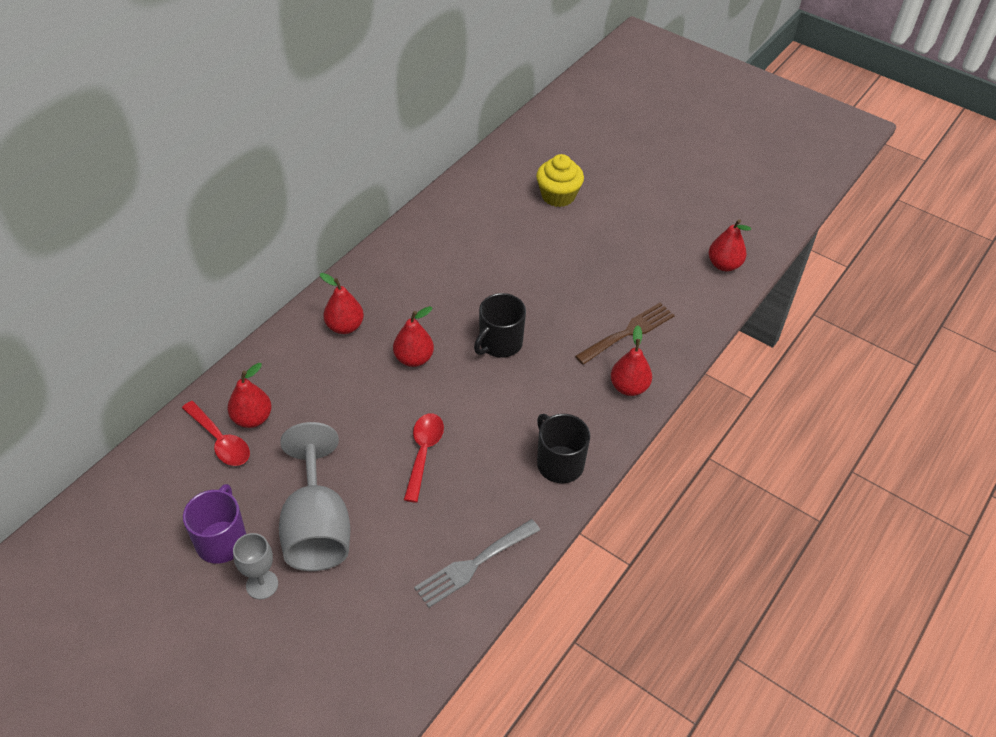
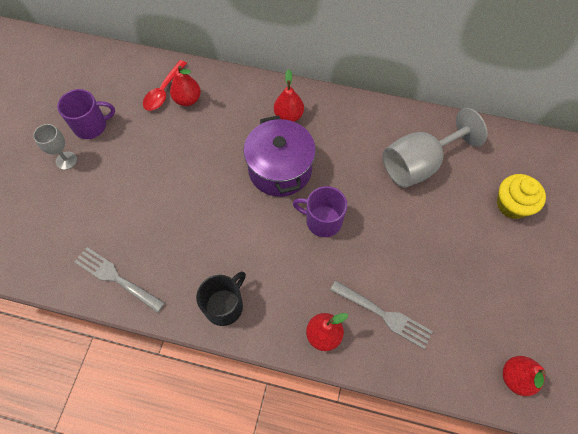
camera: 70 degrees right, 15 degrees up
grey goblet [279,422,350,571] -> grey goblet moved to [383,108,488,188]
red pear [393,306,434,367] -> purple pot [243,115,316,197]
red spoon [404,413,444,503] -> none
black mug [474,293,526,358] -> purple mug [293,186,347,237]
brown fork [575,303,675,365] -> grey fork [330,281,433,349]

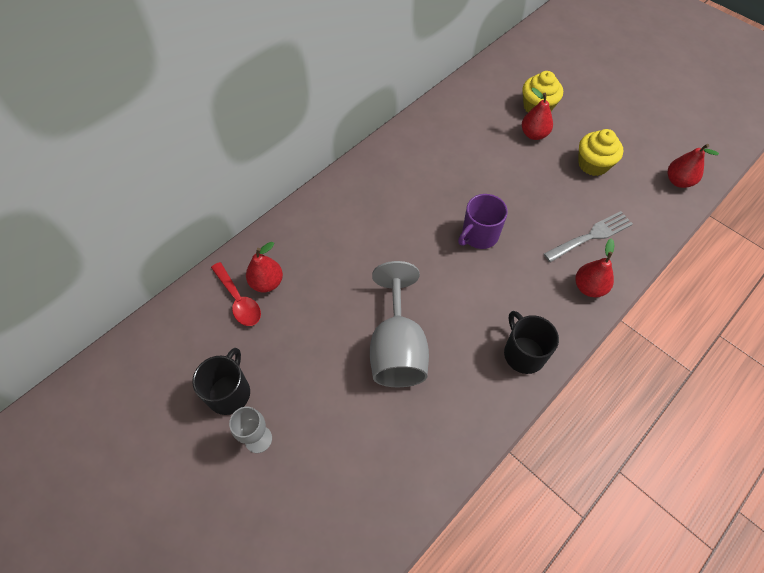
camera: 60 degrees left, 5 degrees down
purple mug [57,89,115,139] -> black mug [192,348,250,415]
grey fork [74,247,165,313] -> none
purple pot [243,115,316,197] -> none
red pear [274,69,304,122] -> red pear moved to [522,88,553,140]
grey goblet [383,108,488,188] -> grey goblet moved to [370,261,429,387]
none -> yellow cupcake [578,129,623,176]

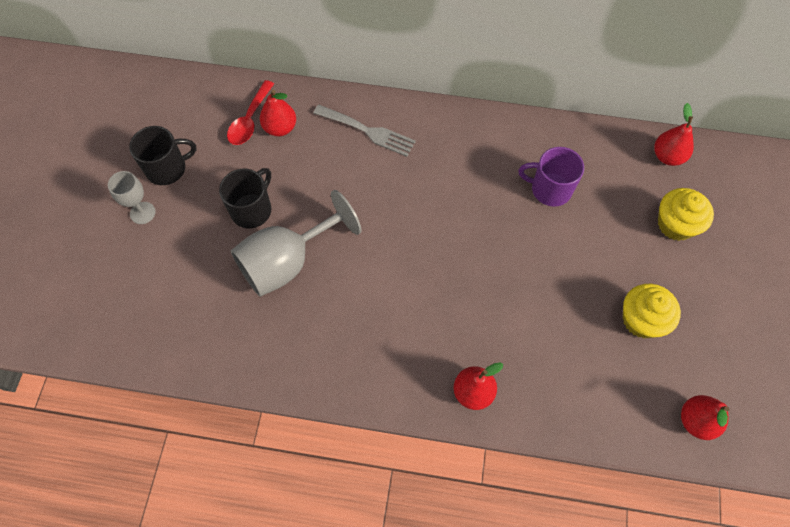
camera: 55 degrees right, 5 degrees up
purple mug [458,194,508,249] -> purple mug moved to [518,147,584,207]
black mug [504,311,559,374] -> black mug moved to [219,168,271,228]
red pear [522,88,553,140] -> red pear moved to [654,103,694,166]
grey fork [544,211,633,262] -> grey fork moved to [313,105,416,157]

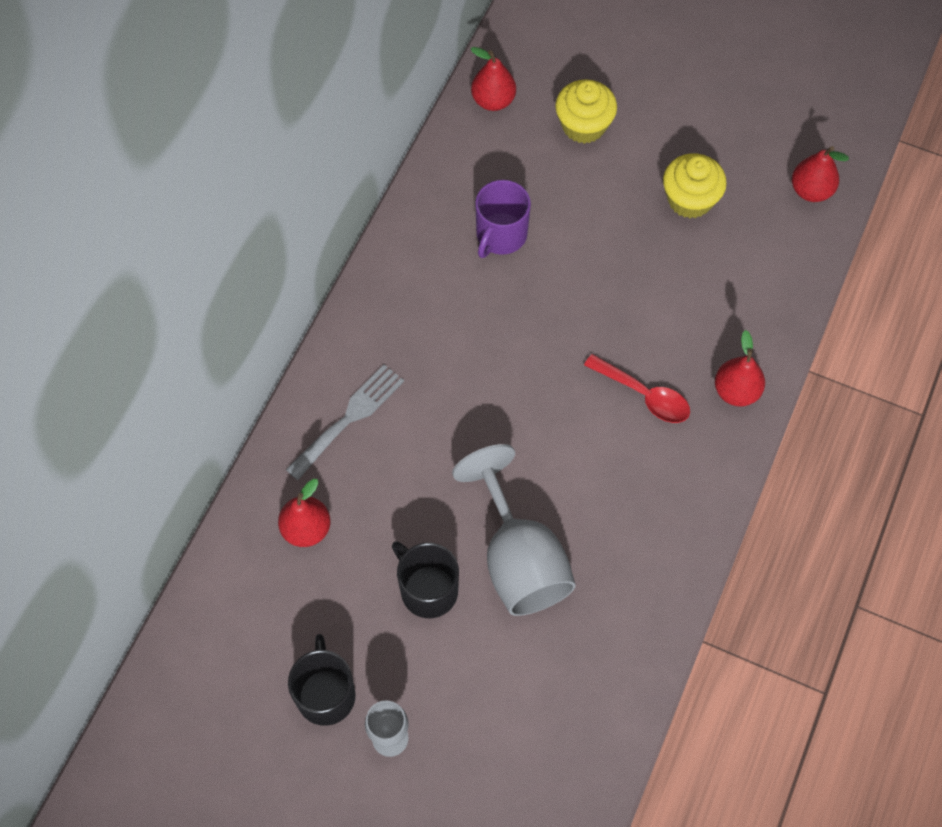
camera: 75 degrees left, 0 degrees up
red spoon [227,80,274,145] -> red spoon moved to [584,354,690,423]

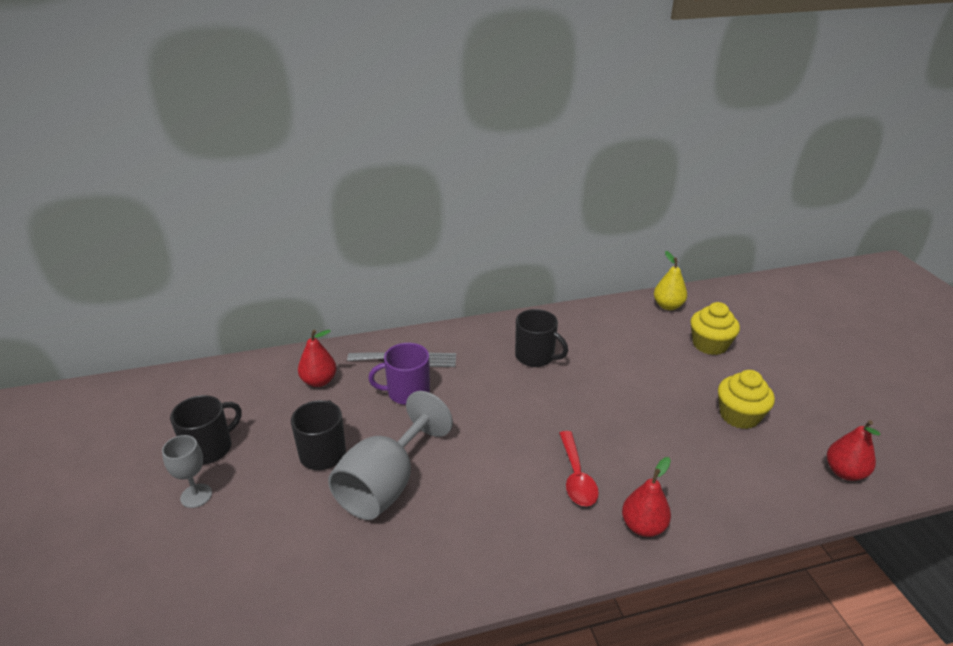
camera: 50 degrees right, 30 degrees down
red pear [471,47,516,111] -> yellow pear [654,251,687,310]
purple mug [475,180,531,258] -> purple mug moved to [368,343,430,405]
none -> black mug [515,309,568,367]

